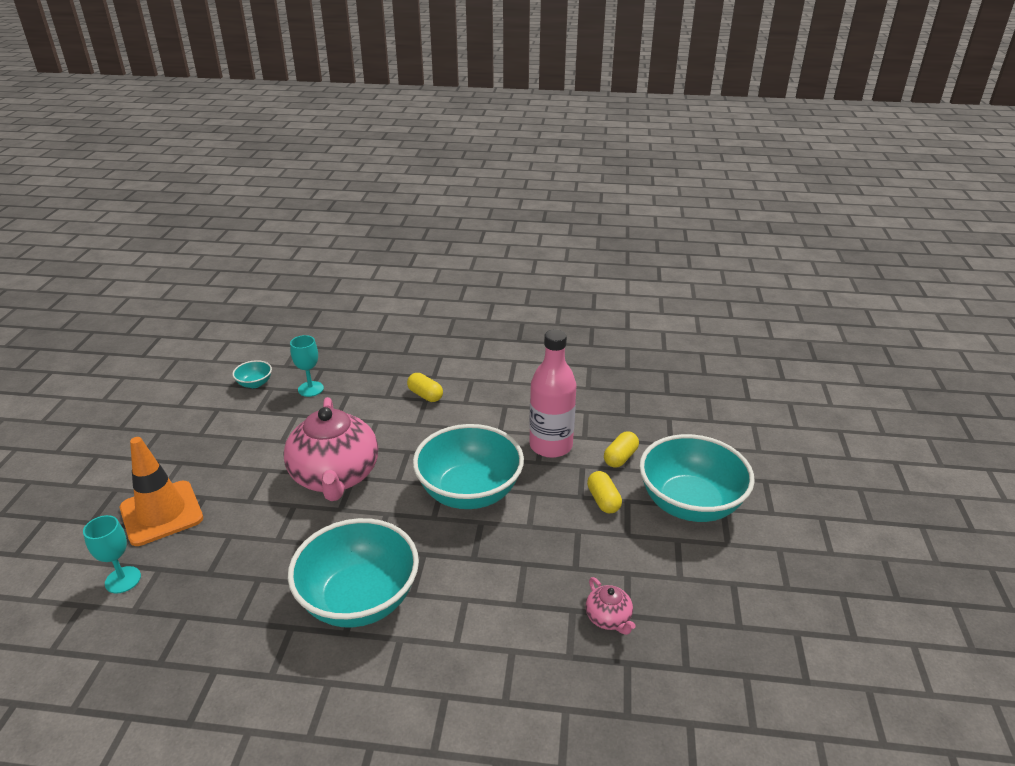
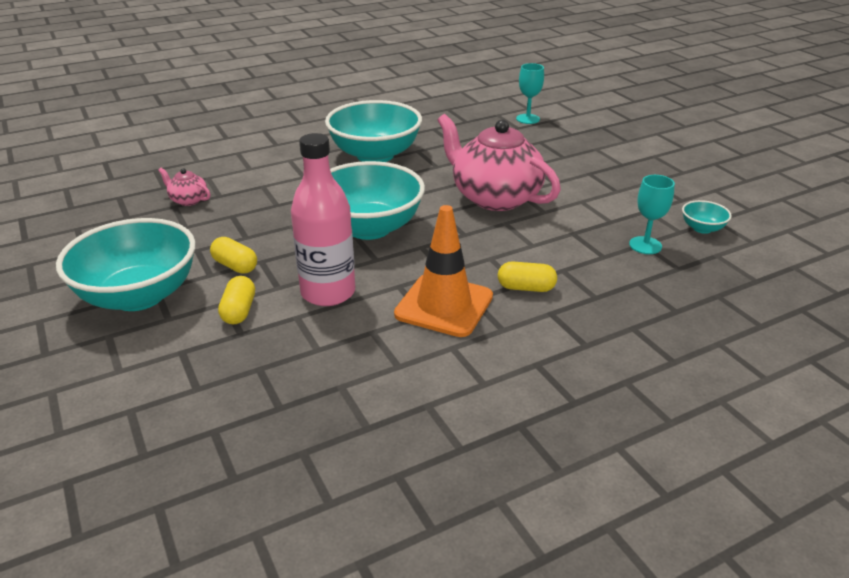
camera: 145 degrees right, 0 degrees up
orange traffic cone [120,437,203,546] -> orange traffic cone moved to [394,205,493,337]

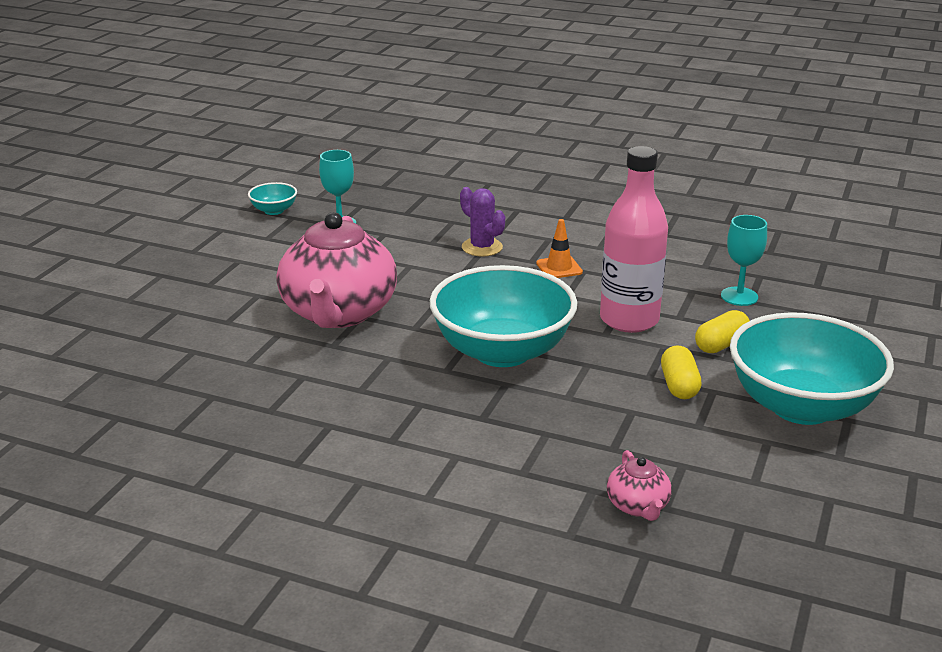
camera: 130 degrees left, 5 degrees down
turquoise bowl [325,100,422,162] -> none
orange traffic cone [394,205,493,337] -> orange traffic cone [536,219,583,278], size x0.48
yellow capsule [498,261,557,292] -> purple cactus [460,187,505,257]
turquoise goblet [516,63,544,124] -> turquoise goblet moved to [721,215,767,306]

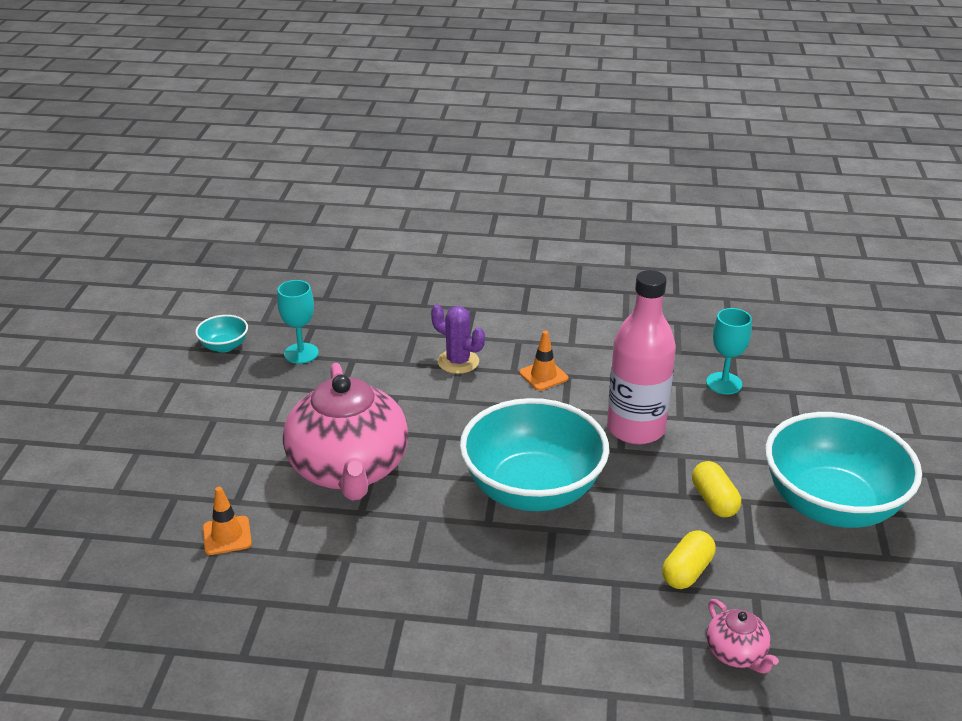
camera: 15 degrees left, 5 degrees up
yellow capsule [695,310,750,353] -> yellow capsule moved to [662,530,716,589]
none -> orange traffic cone [203,487,252,555]

